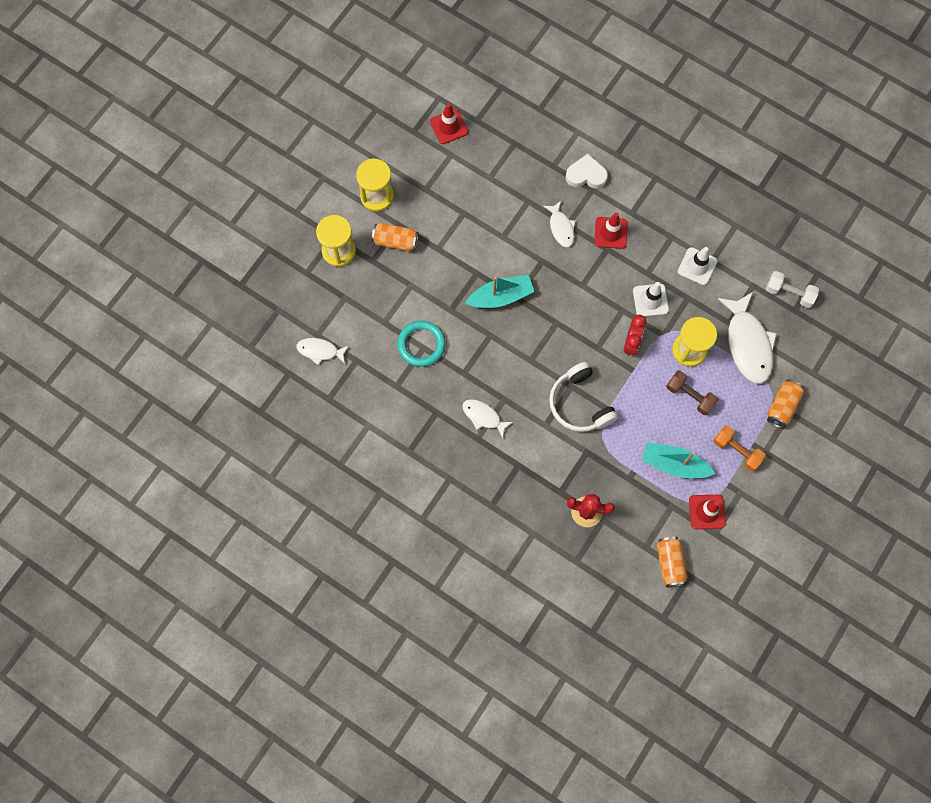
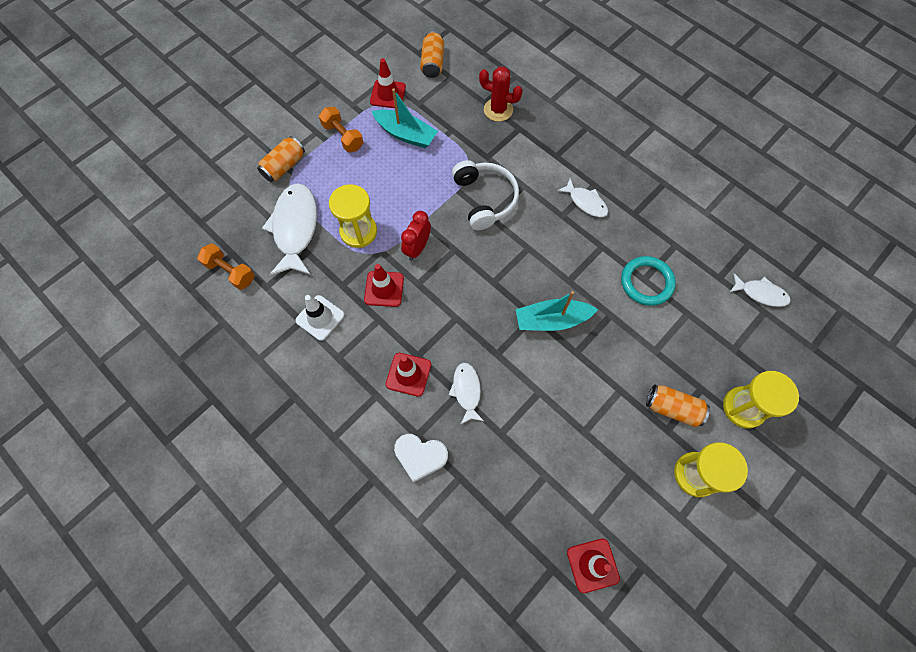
camera: 170 degrees left, 5 degrees down
white traffic cone [633,282,669,317] -> red traffic cone [364,264,404,307]
brown dumbbell [666,371,718,415] -> none
white dumbbell [766,271,819,308] -> orange dumbbell [197,243,255,290]

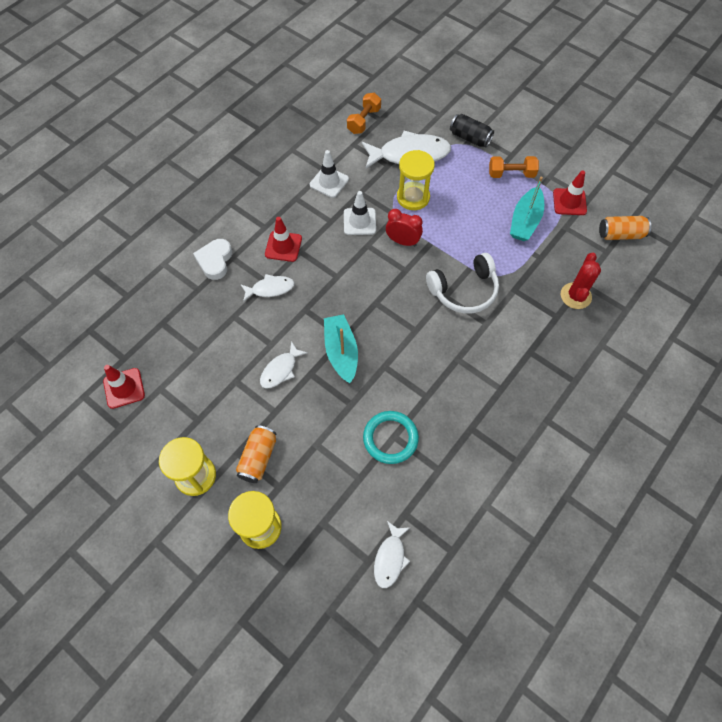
camera: 85 degrees right, 5 degrees down
orange can [257,136,305,182] -> black can [450,114,494,147]
orange dumbbell [319,107,363,152] -> orange dumbbell turned 45 degrees clockwise [489,156,539,178]
red traffic cone [364,264,404,307] -> white traffic cone [344,191,376,235]
white fish [557,178,608,217] -> white fish moved to [260,341,308,389]

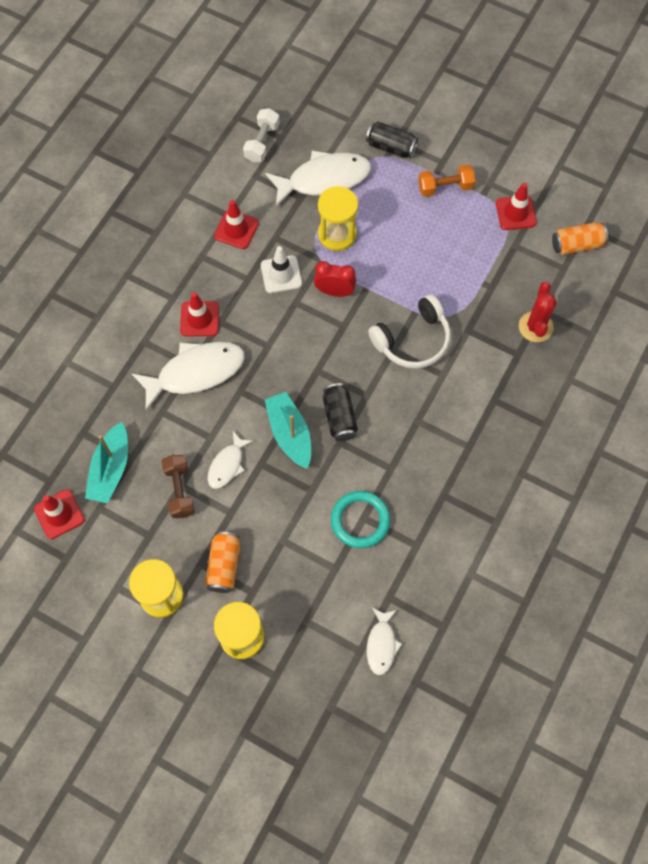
camera: 10 degrees left, 5 degrees up
white heart [193,239,232,280] -> none
white fish [240,274,295,302] -> white fish [132,342,245,411], size x1.85
white traffic cone [310,150,349,198] -> red traffic cone [214,200,259,249]
orange dumbbell [347,93,381,134] -> white dumbbell [243,108,280,162]
turquoise boat [510,177,544,241] -> turquoise boat moved to [85,422,128,504]
none -> brown dumbbell [161,455,195,518]
none -> black can [323,383,358,441]

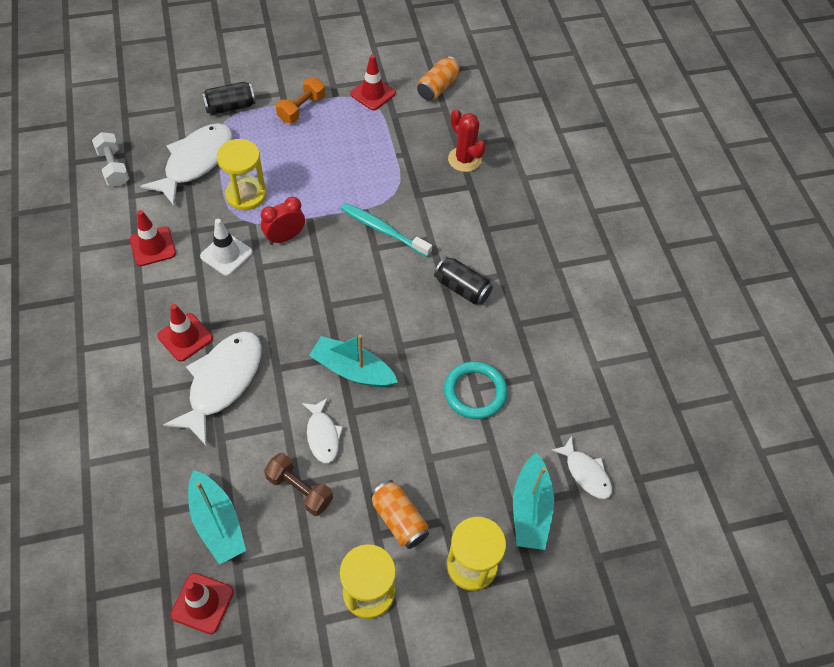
camera: 45 degrees left, 10 degrees down
black can [323,383,358,441] -> black can moved to [434,257,493,305]
white headphones [368,294,451,369] -> turquoise toothbrush [341,203,432,257]
none -> turquoise boat [513,453,554,550]

